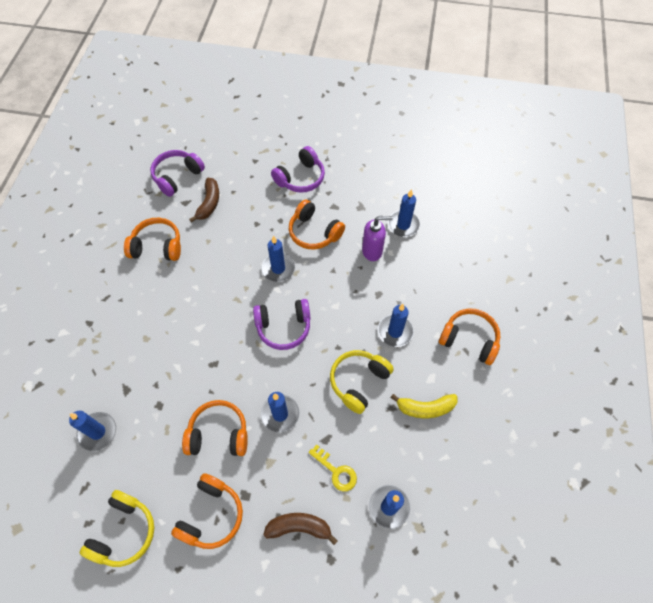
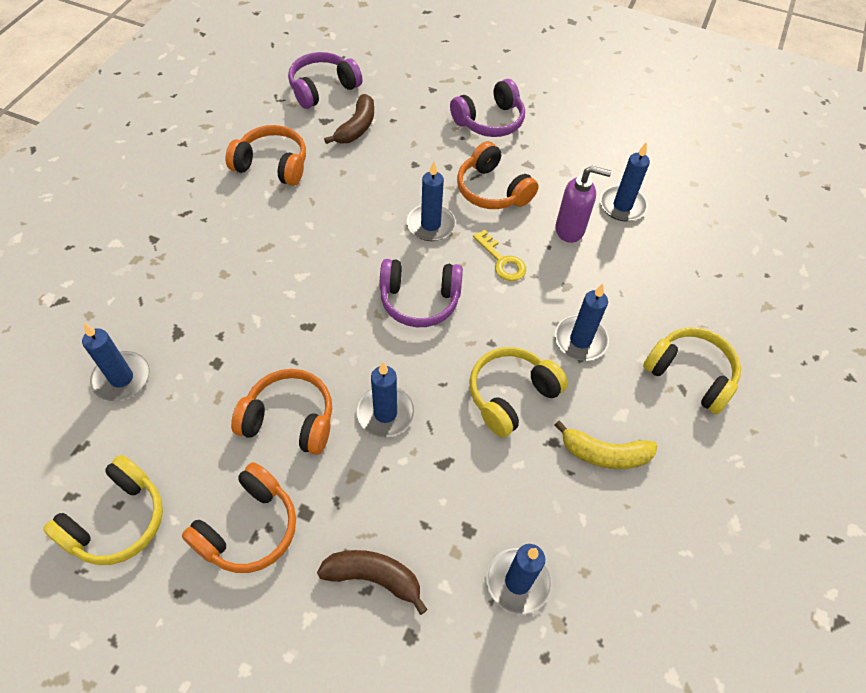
camera: 10 degrees right, 5 degrees down
yellow key [309,444,357,491] -> yellow key moved to [473,230,526,281]
orange headphones [439,308,500,365] -> yellow headphones [643,327,741,414]

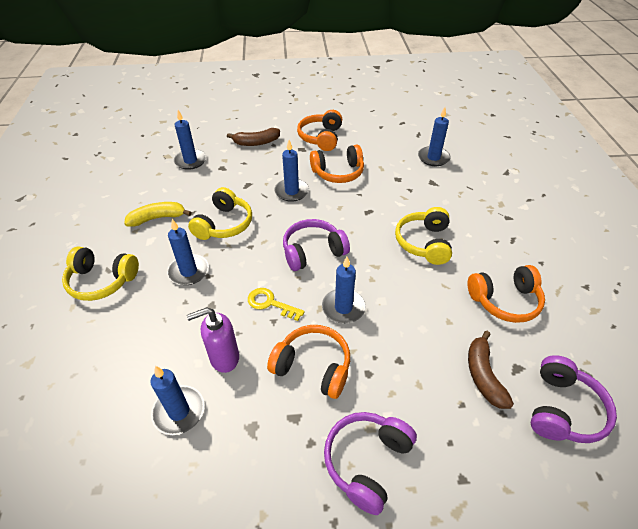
camera: 155 degrees right, 10 degrees down
yellow headphones [43,455,163,565] -> yellow headphones moved to [395,207,452,265]

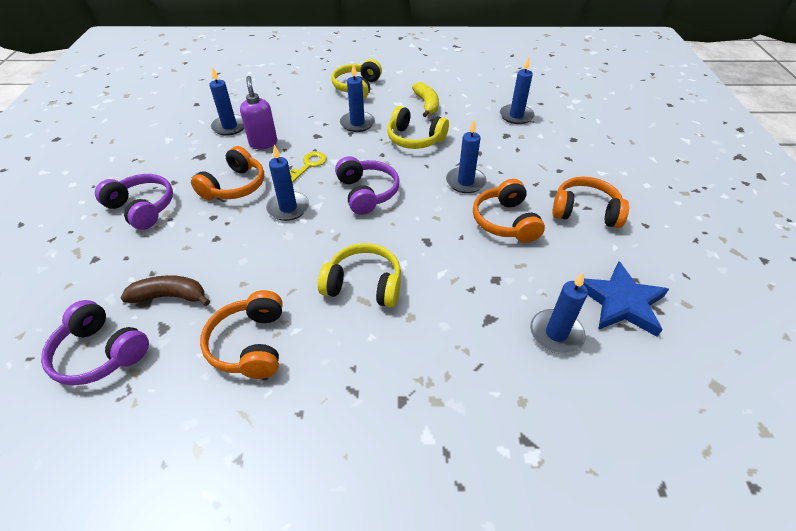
camera: 95 degrees right, 0 degrees up
brown banana [227,128,280,146] -> none
none -> blue star [583,261,669,337]

